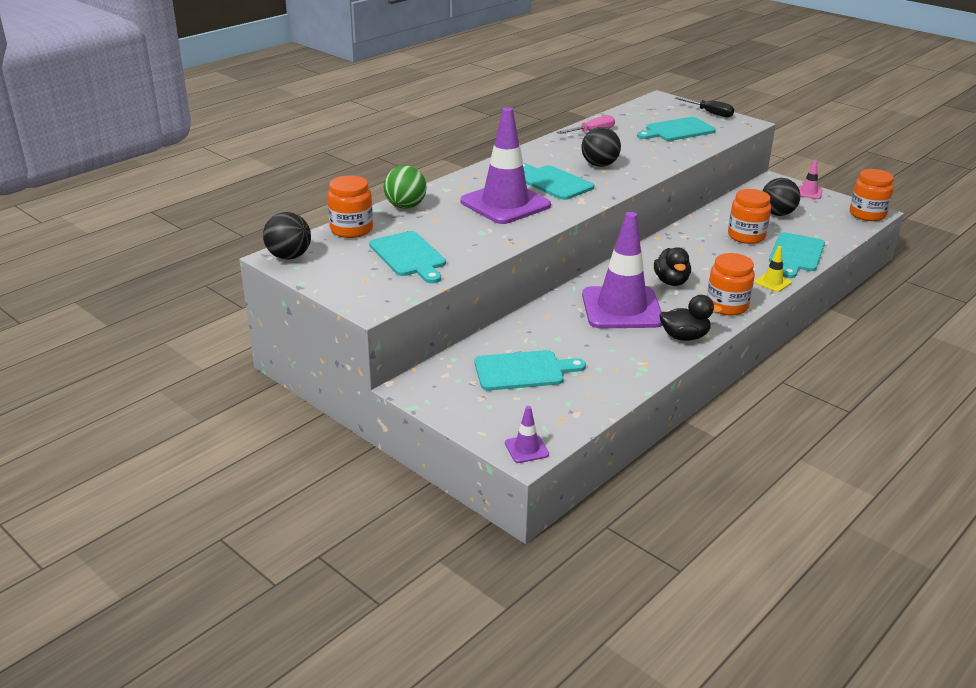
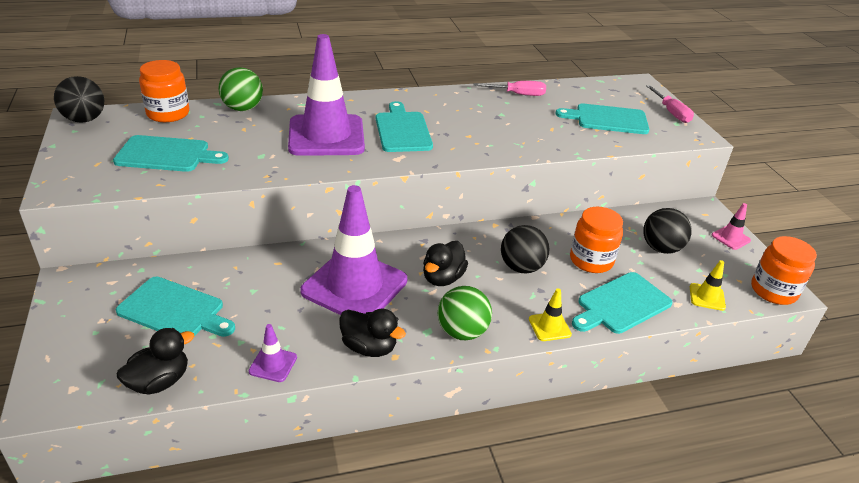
camera: 30 degrees right, 5 degrees up
turquoise cutting board [369,231,446,283] -> turquoise cutting board turned 90 degrees counterclockwise [113,135,229,172]
purple traffic cone [505,406,549,463] -> purple traffic cone moved to [248,324,297,382]
black ball [582,127,621,167] -> black ball moved to [501,225,550,274]
black screwdriver [675,97,734,117] -> pink screwdriver [646,85,694,123]
orange jar [707,253,755,316] -> green ball [438,286,492,340]
none -> black duck [117,328,194,395]
none -> yellow traffic cone [690,260,726,311]

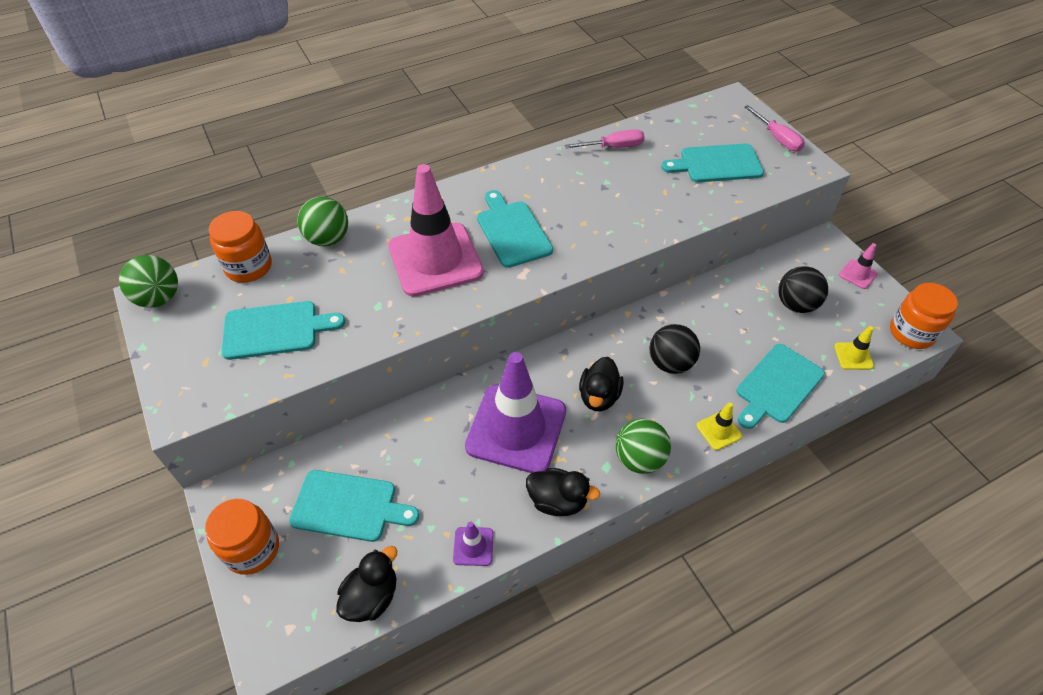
camera: 10 degrees left, 15 degrees up
black ball [54,76,104,123] -> green ball [119,255,178,308]
purple traffic cone [288,34,365,156] -> pink traffic cone [388,164,484,297]
orange jar [570,207,623,273] -> orange jar moved to [205,499,279,575]

